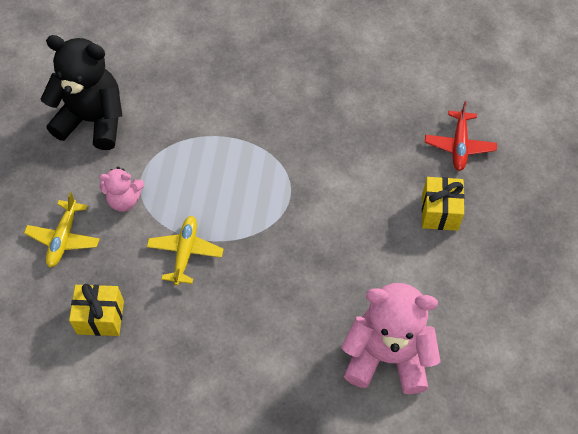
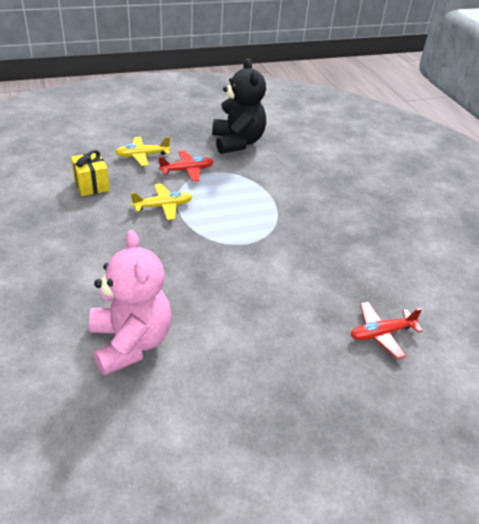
camera: 60 degrees right, 20 degrees down
pink teddy bear [99,167,144,212] -> red plane [158,151,214,182]
yellow gift [422,177,465,231] -> none

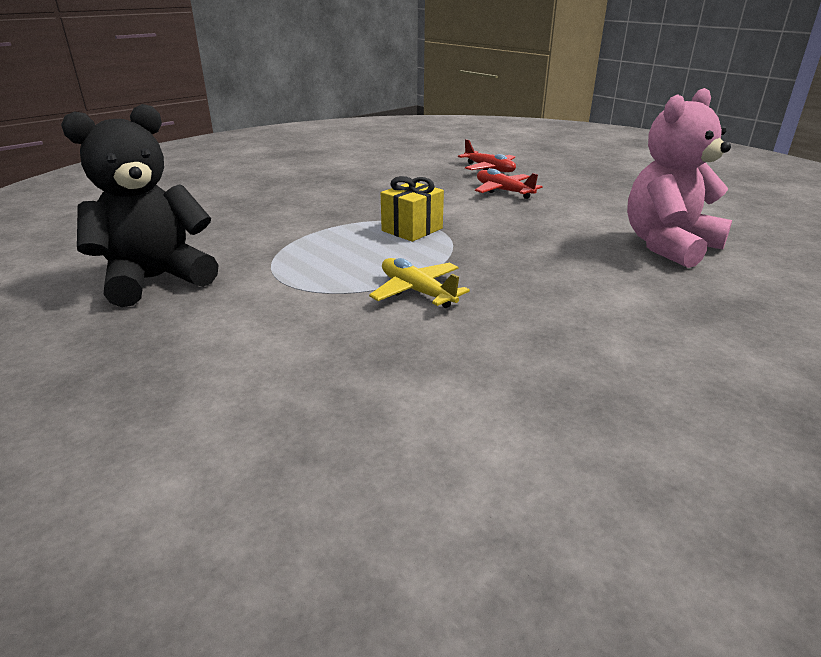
camera: 110 degrees left, 10 degrees down
yellow gift [71,150,110,196] -> yellow gift moved to [381,176,444,242]
yellow plane [115,137,170,166] -> none
red plane [158,151,214,182] -> red plane moved to [475,169,543,199]

